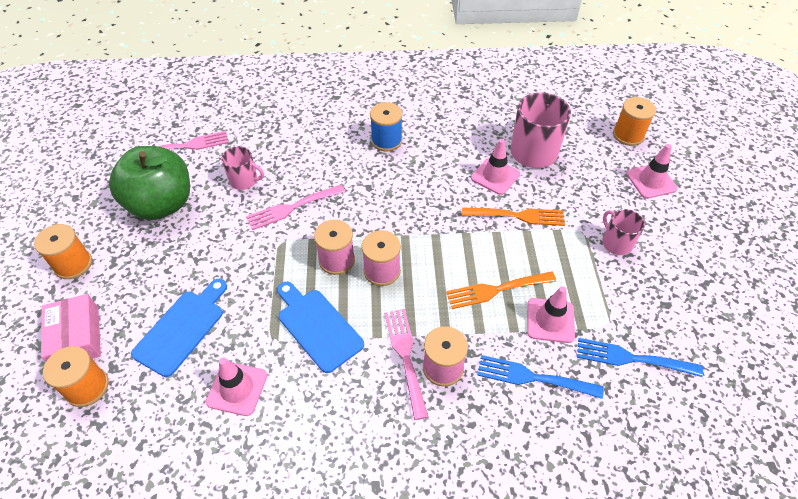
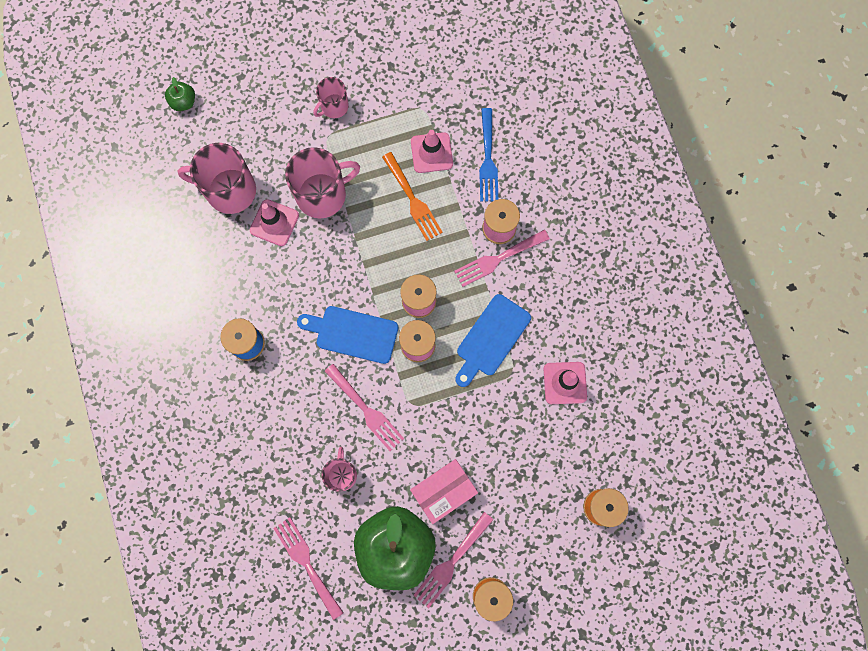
camera: 105 degrees left, 25 degrees up
pink box [41,294,101,361] -> pink box moved to [410,459,478,524]
blue cutting board [131,279,227,377] -> blue cutting board moved to [297,306,398,364]
orange fork [462,208,565,226] -> pink mug [285,147,360,219]
blue fork [577,338,703,377] -> none
orange spool [613,97,656,146] -> green apple [165,77,195,111]
pink traffic cone [627,144,678,199] -> none
none -> pink fork [413,512,494,609]

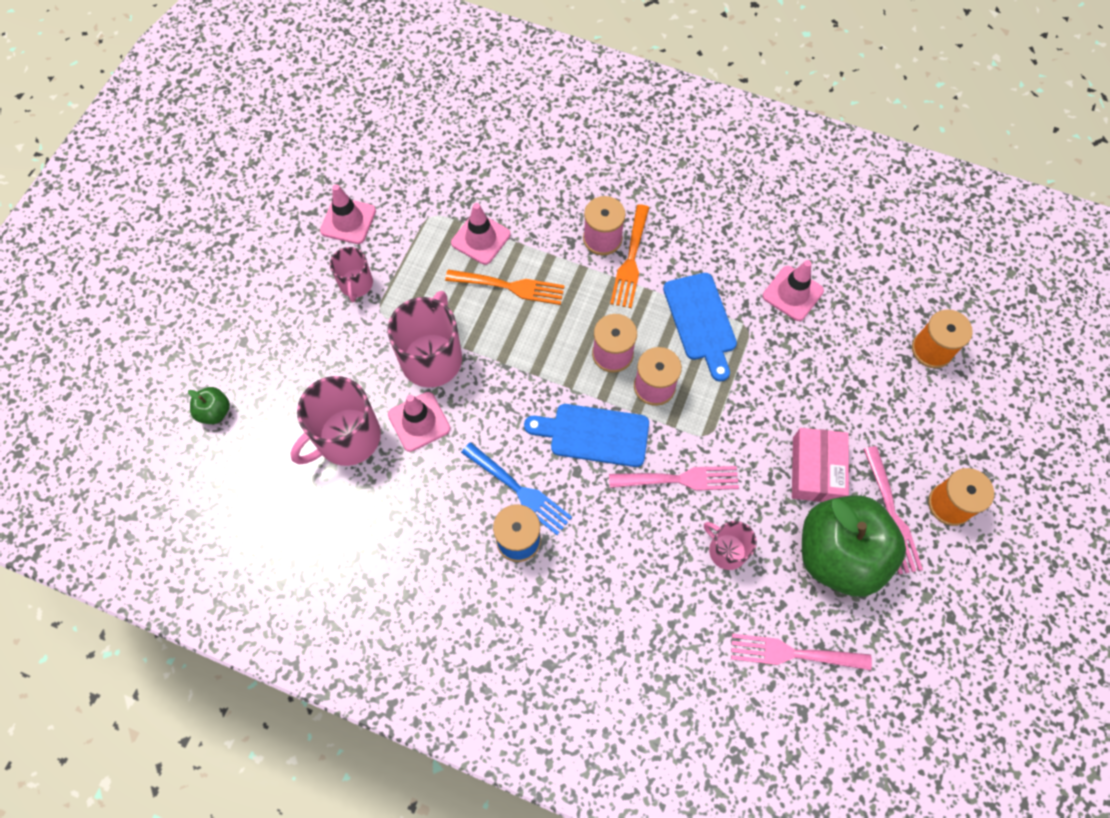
camera: 50 degrees left, 10 degrees down
blue cutting board [297,306,398,364] -> blue cutting board turned 45 degrees clockwise [524,404,649,467]
pink fork [454,230,550,287] -> orange fork [610,204,649,308]
blue fork [479,108,498,202] -> blue fork moved to [461,442,572,535]
none -> pink traffic cone [320,184,376,244]

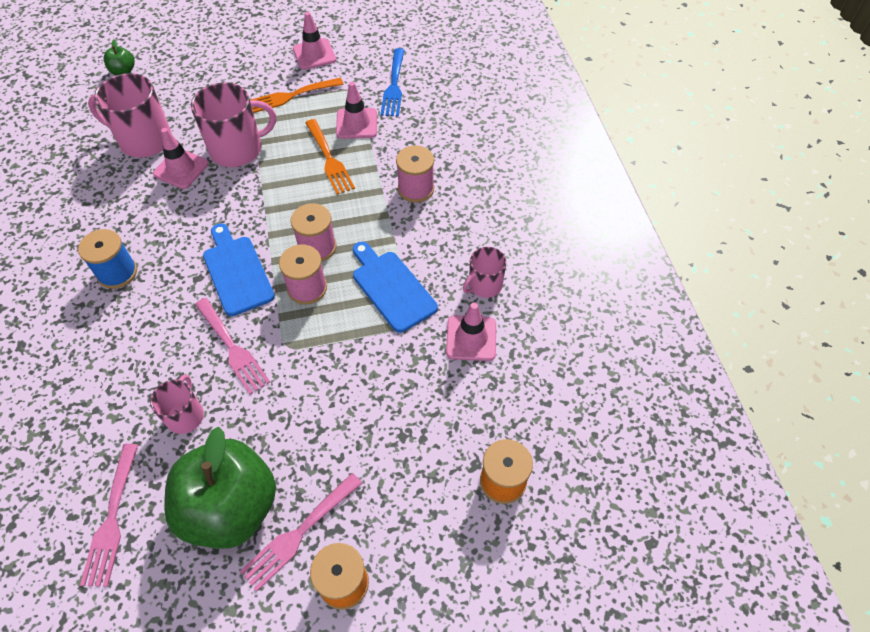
camera: 55 degrees right, 10 degrees down
pink mug [330,247,373,302] -> pink mug moved to [463,247,506,298]
blue fork [461,442,572,535] -> blue fork moved to [381,48,405,117]
orange fork [610,204,649,308] -> orange fork moved to [250,77,344,113]
blue cutting board [663,273,737,382] -> blue cutting board turned 105 degrees clockwise [353,242,438,333]
pink fork [731,634,872,670] -> pink fork turned 150 degrees counterclockwise [80,444,138,587]
pink box [792,428,849,502] -> none

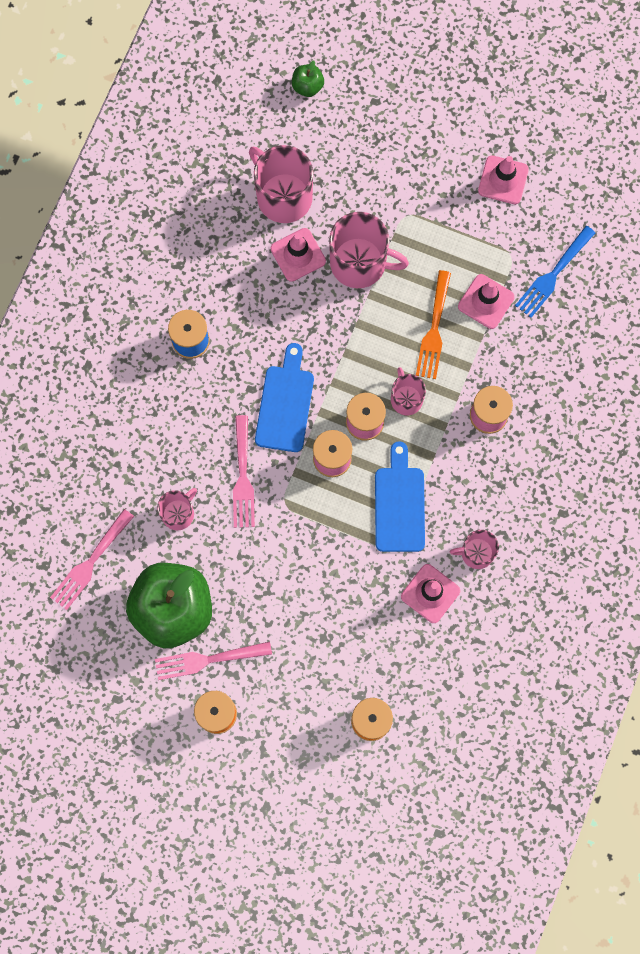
camera: 35 degrees right, 20 degrees up
orange fork [250,77,344,113] -> none
none -> pink mug [391,367,426,415]

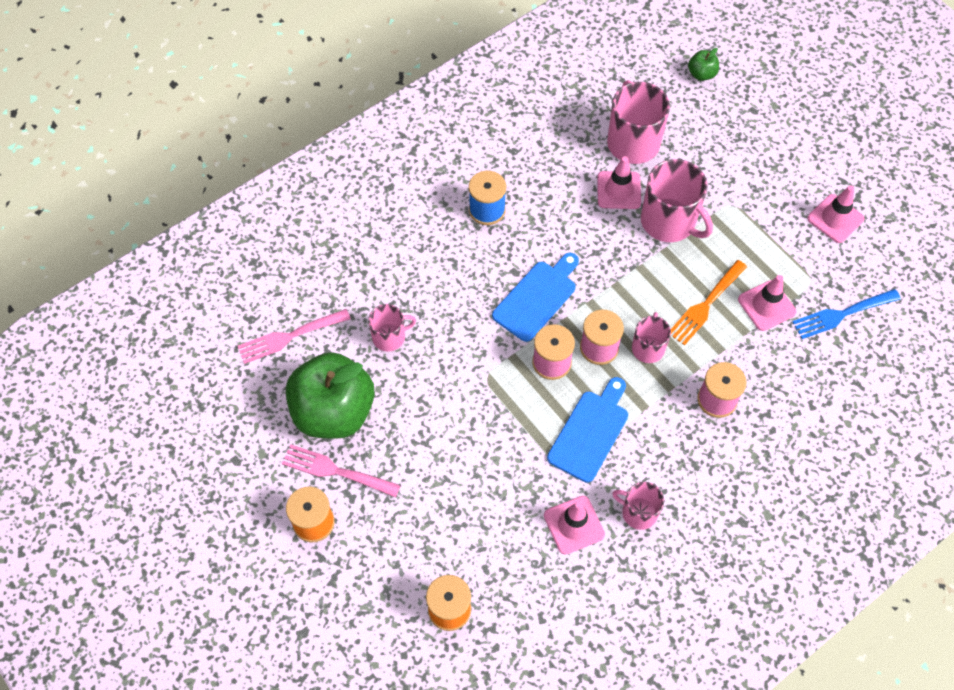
camera: 30 degrees right, 15 degrees down
pink fork [233,415,255,528] -> none

